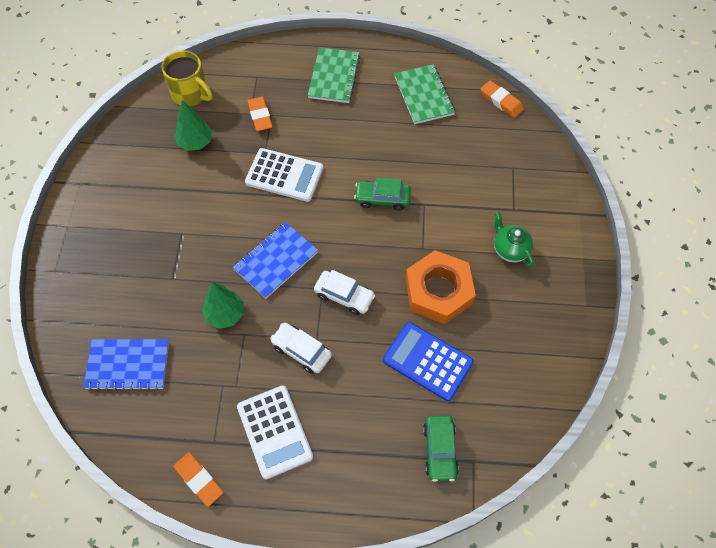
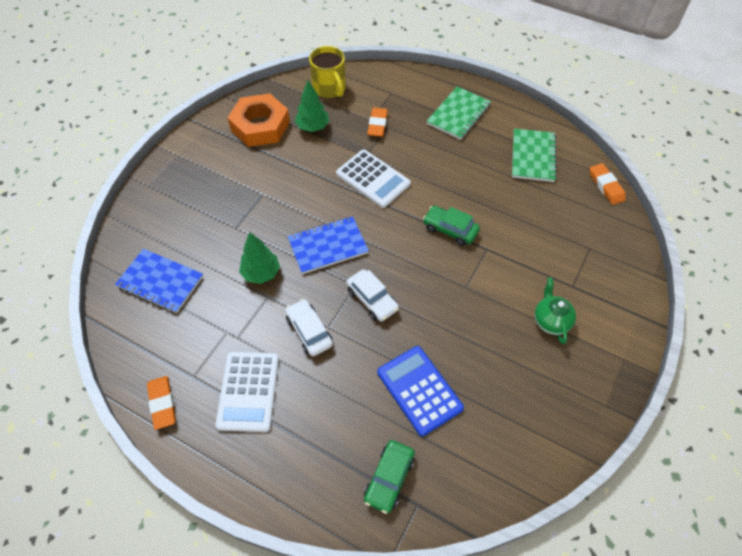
camera: 25 degrees right, 5 degrees down
orange nut [405,250,476,324] -> orange nut moved to [228,93,290,147]

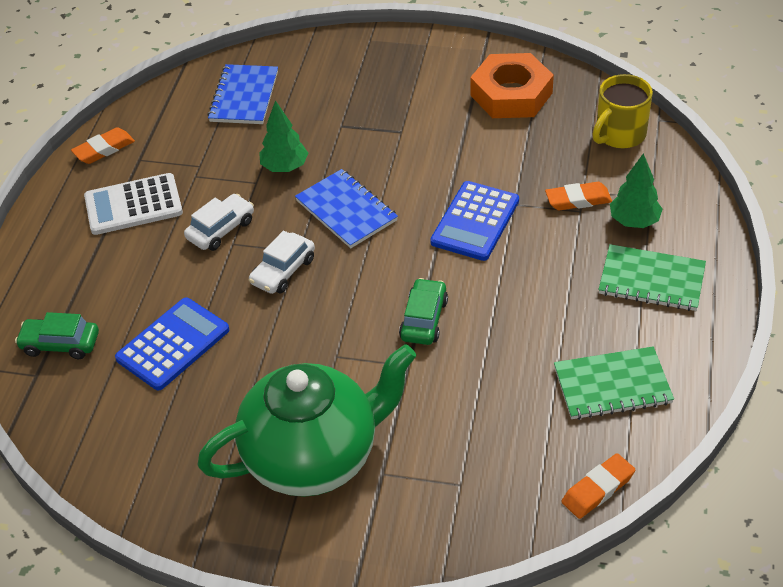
camera: 75 degrees right, 10 degrees down
green tree [295,80,329,132] -> green tree moved to [610,153,663,228]
white calculator [336,150,411,208] -> blue calculator [430,181,519,261]
green teapot [535,277,576,344] -> green teapot [197,344,416,497], size x2.41

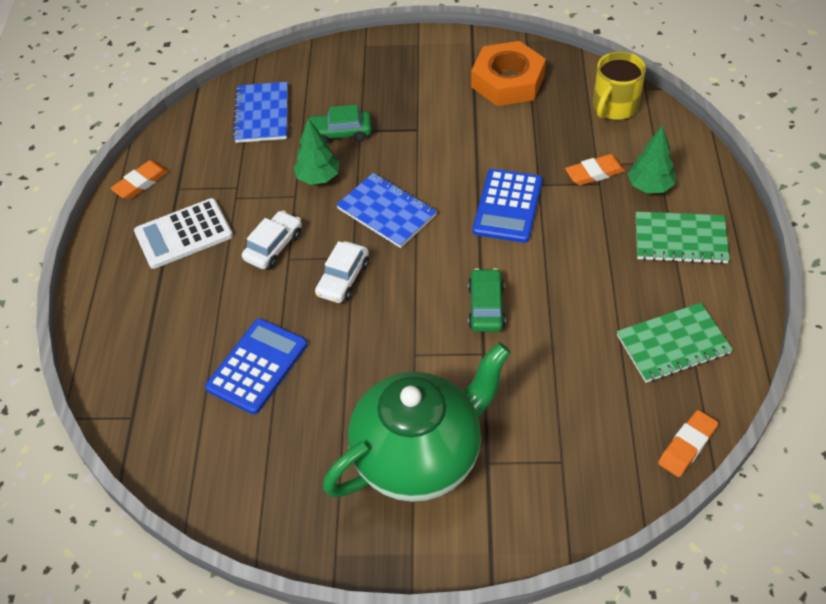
camera: 10 degrees left, 5 degrees up
green car [15,312,99,359] -> green car moved to [307,105,372,144]

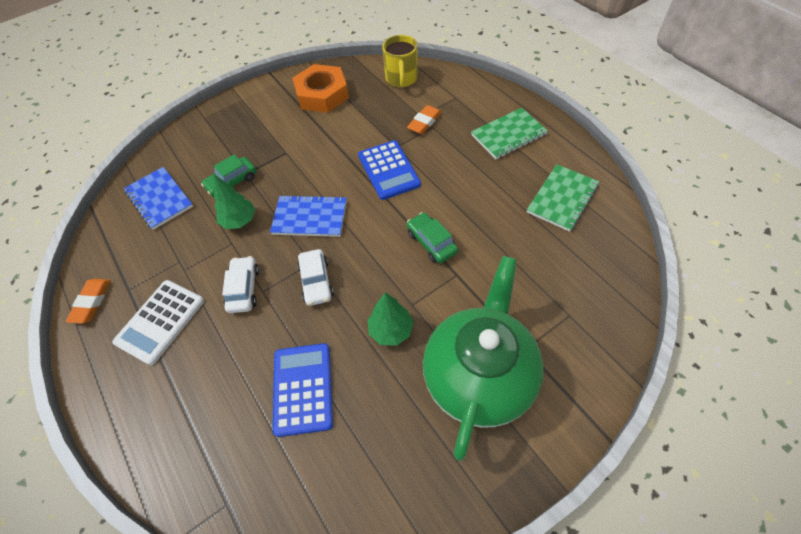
camera: 35 degrees left, 5 degrees up
green tree [628,126,676,193] -> green tree moved to [368,293,414,346]
orange eraser [658,410,718,477] -> none

